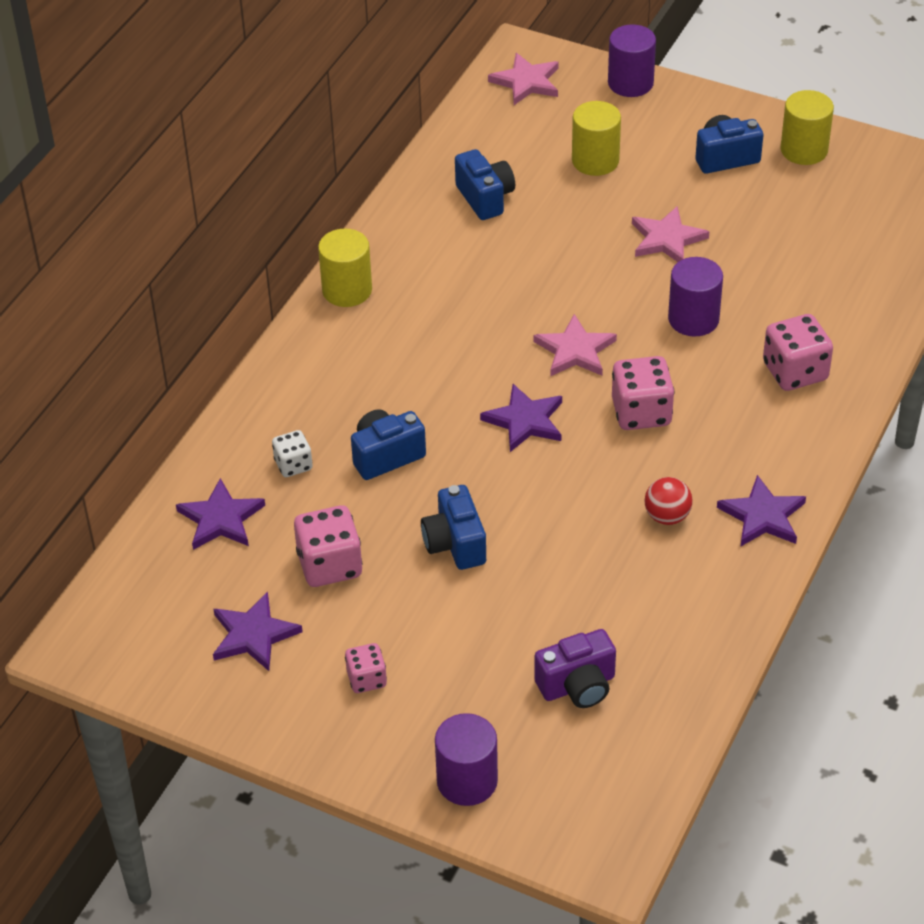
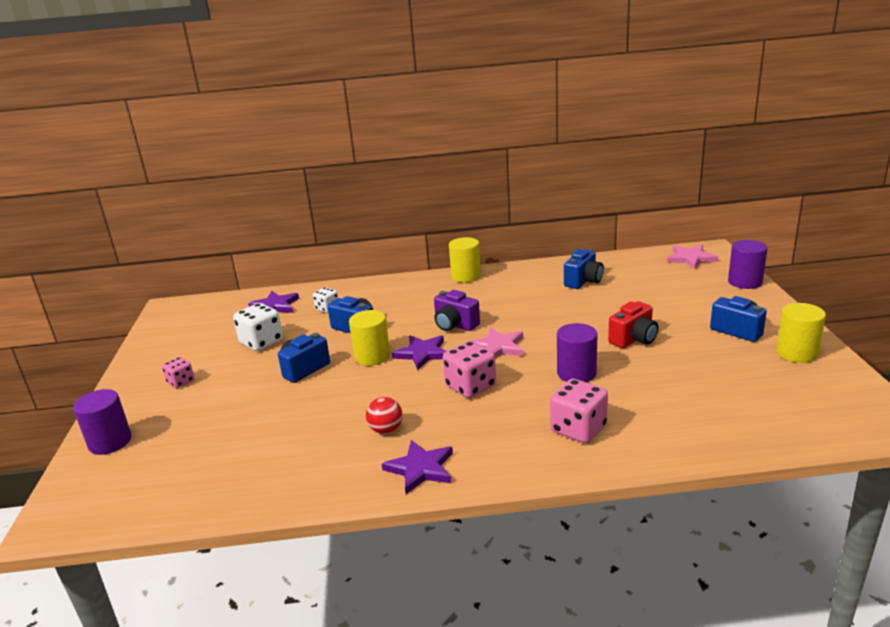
camera: 60 degrees right, 20 degrees down
purple star [213,592,303,671] -> none
pink dice [294,505,363,587] -> white dice [233,303,283,351]
purple camera [534,629,616,708] -> purple camera moved to [434,290,480,331]
yellow cylinder [572,101,621,176] -> yellow cylinder moved to [349,310,390,366]
pink star [632,206,709,262] -> red camera [608,301,658,348]

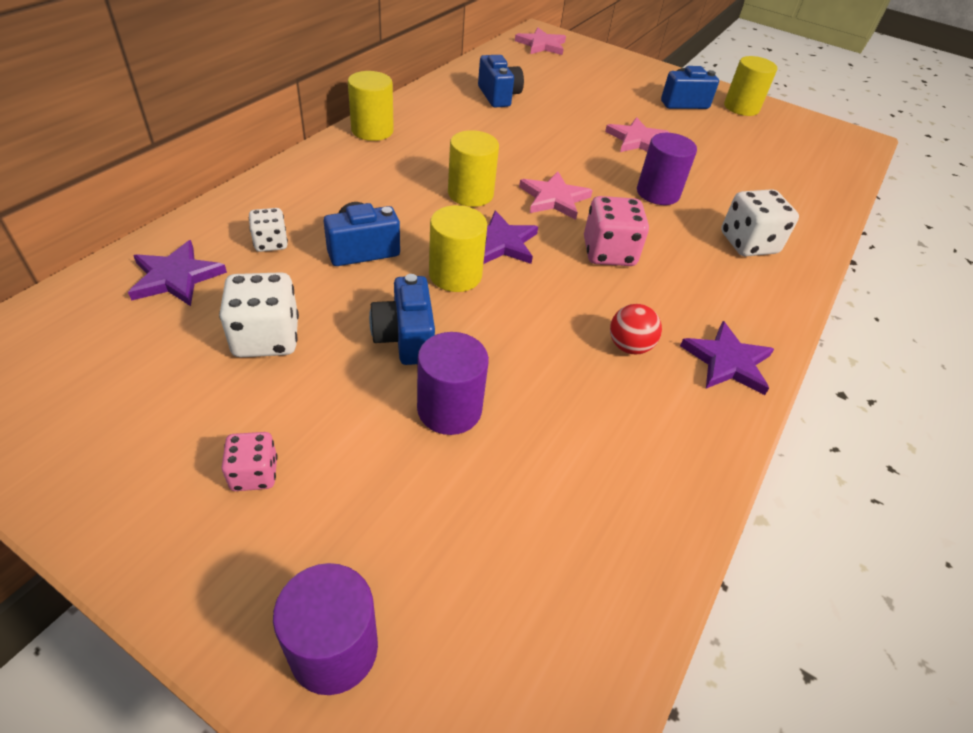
camera: 60 degrees left, 20 degrees up
purple camera [434,290,480,331] -> yellow cylinder [448,130,499,207]
pink dice [550,379,608,443] -> white dice [721,189,799,256]
red camera [608,301,658,348] -> pink star [605,117,670,152]
purple cylinder [728,240,768,289] -> purple cylinder moved to [417,332,489,435]

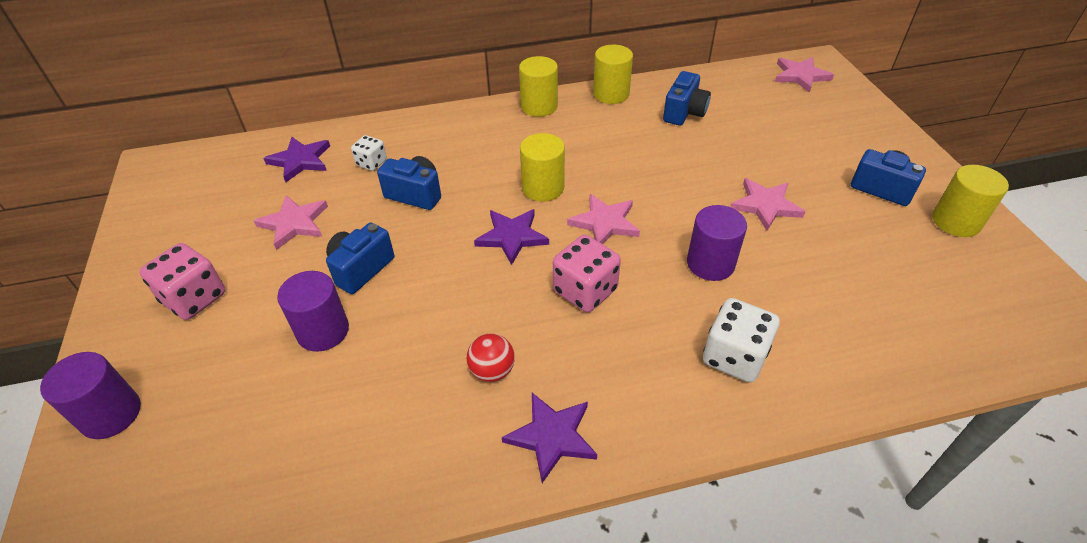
camera: 50 degrees right, 0 degrees up
white dice [219,272,299,357] -> pink star [254,195,328,250]
pink dice [221,432,278,491] -> pink dice [140,243,225,320], size x1.70
yellow cylinder [429,205,487,292] -> yellow cylinder moved to [593,45,633,104]

